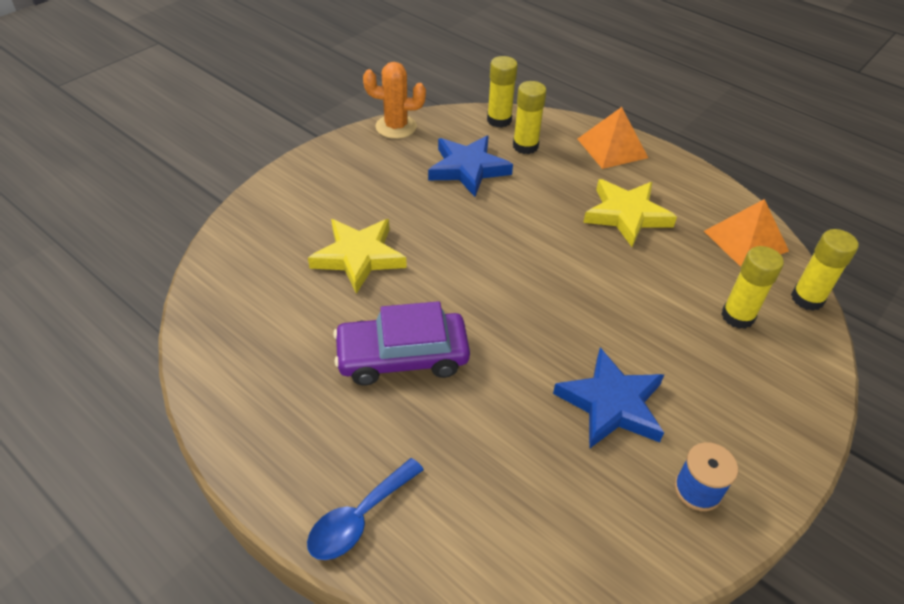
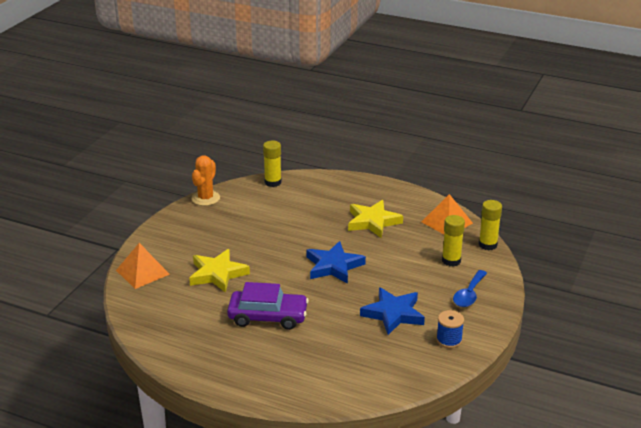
camera: 15 degrees left, 15 degrees down
blue spoon [307,458,424,560] -> blue spoon moved to [453,270,487,307]
purple car [333,301,470,385] -> purple car turned 150 degrees counterclockwise [227,282,309,330]
orange cactus [363,62,426,139] -> orange cactus turned 60 degrees counterclockwise [192,155,220,206]
blue star [428,136,513,197] -> blue star moved to [307,241,366,284]
yellow glue stick [513,81,547,154] -> none
orange pyramid [578,107,648,169] -> orange pyramid moved to [116,243,170,289]

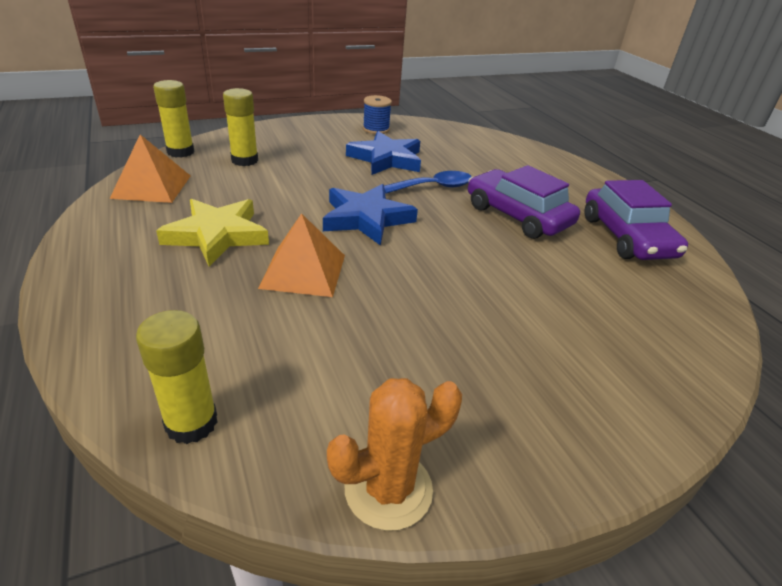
camera: 140 degrees left, 5 degrees up
orange pyramid [116,243,170,289] -> orange pyramid moved to [258,213,345,297]
yellow star [189,249,250,293] -> none
blue spoon [453,270,487,307] -> blue spoon moved to [384,171,472,194]
none -> purple car [585,180,688,260]

